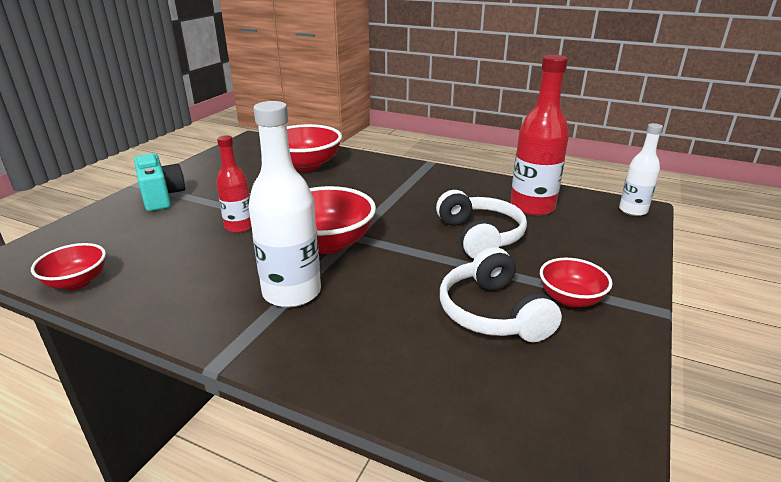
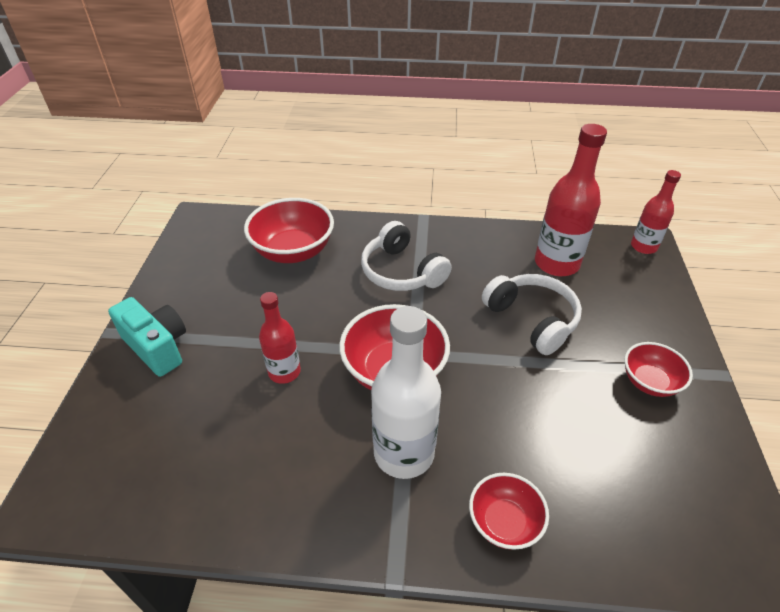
camera: 20 degrees left, 15 degrees up
red bowl [31,243,106,290] -> red bowl moved to [469,473,549,550]
white headphones [440,247,562,342] -> white headphones moved to [361,221,452,291]
white bottle [619,123,663,216] -> red bottle [631,170,681,254]

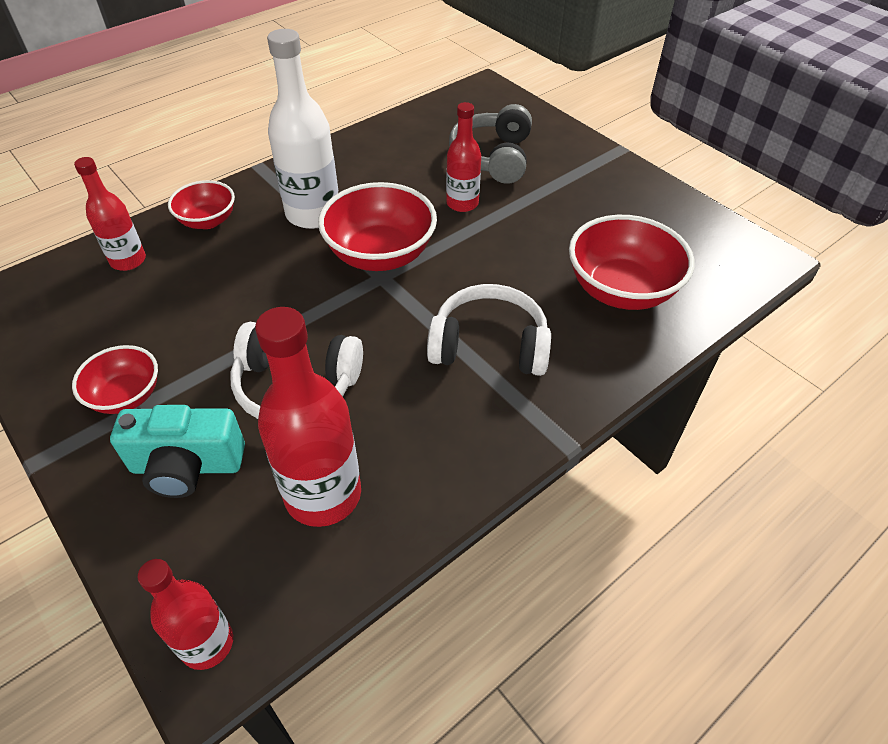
camera: 135 degrees right, 5 degrees up
turquoise camera [108,297,186,377] -> turquoise camera moved to [110,405,245,498]
none -> red bottle [74,157,146,271]
none -> grey headphones [449,104,532,184]

